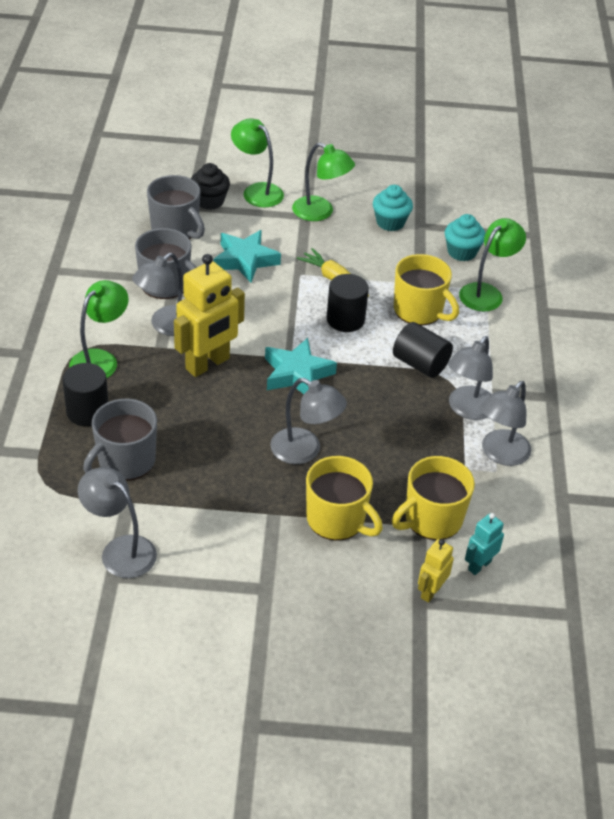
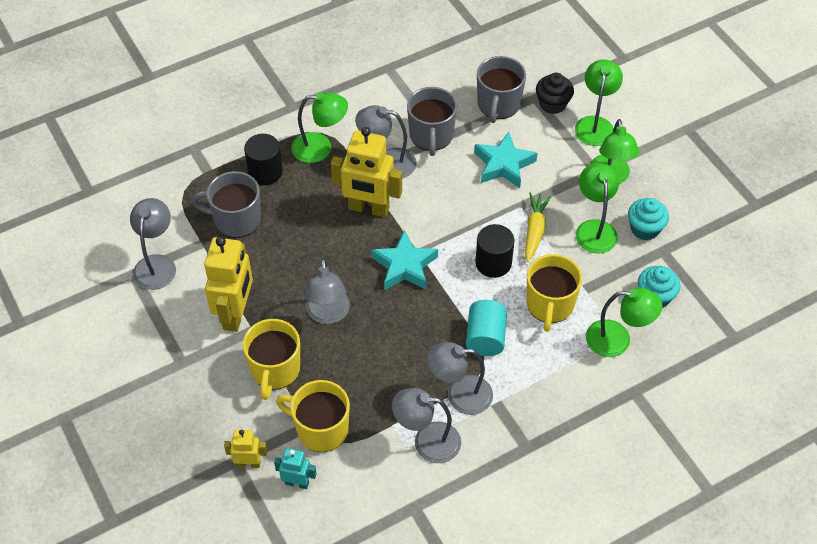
camera: 60 degrees right, 10 degrees up
black cylinder [393,322,453,378] -> turquoise cylinder [466,300,507,356]
none -> yellow robot [204,237,253,332]
none -> green lamp [576,163,619,253]

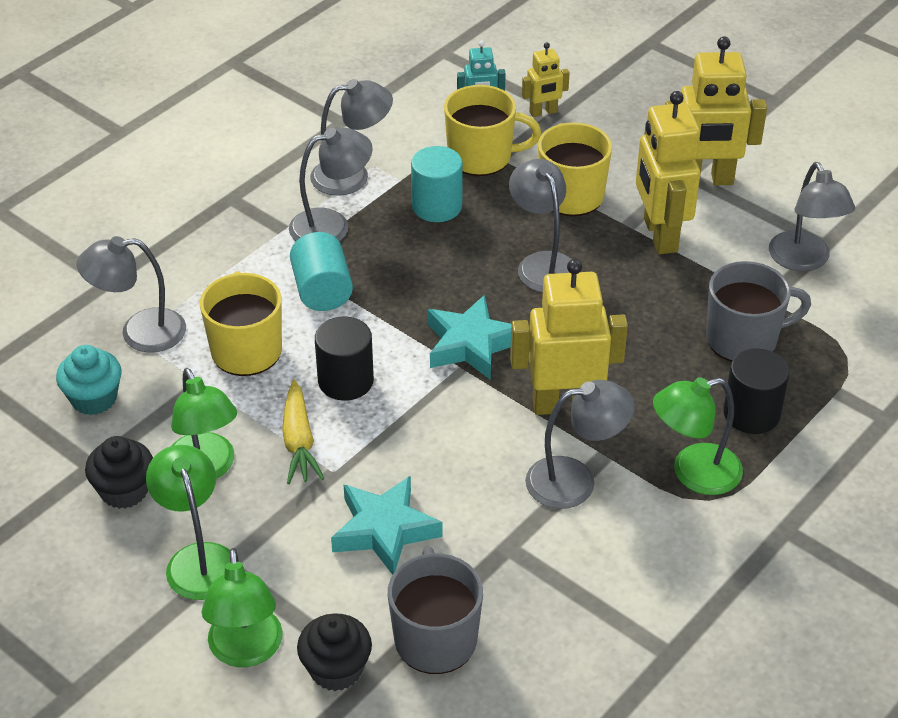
camera: 160 degrees right, 10 degrees down
grey mug [407,87,457,156] -> none
green lamp [586,288,662,357] -> grey lamp [76,236,186,353]
turquoise cupcake [628,198,669,240] -> black cupcake [85,436,153,509]
none -> turquoise cylinder [411,146,463,222]
none -> yellow robot [665,37,767,185]

